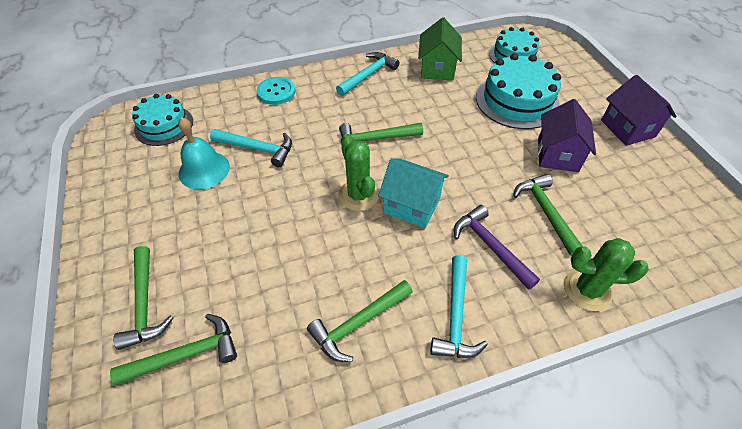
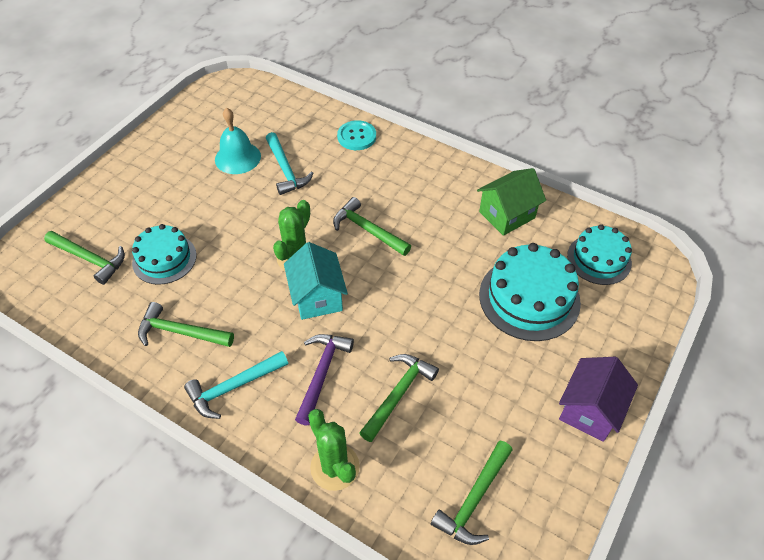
camera: 50 degrees right, 0 degrees up
green hammer [113,246,173,350] -> green hammer moved to [431,440,512,545]
turquoise cake [132,94,193,146] -> turquoise cake moved to [132,224,197,285]
turquoise hammer [336,52,399,96] -> none
purple house [538,99,596,172] -> none

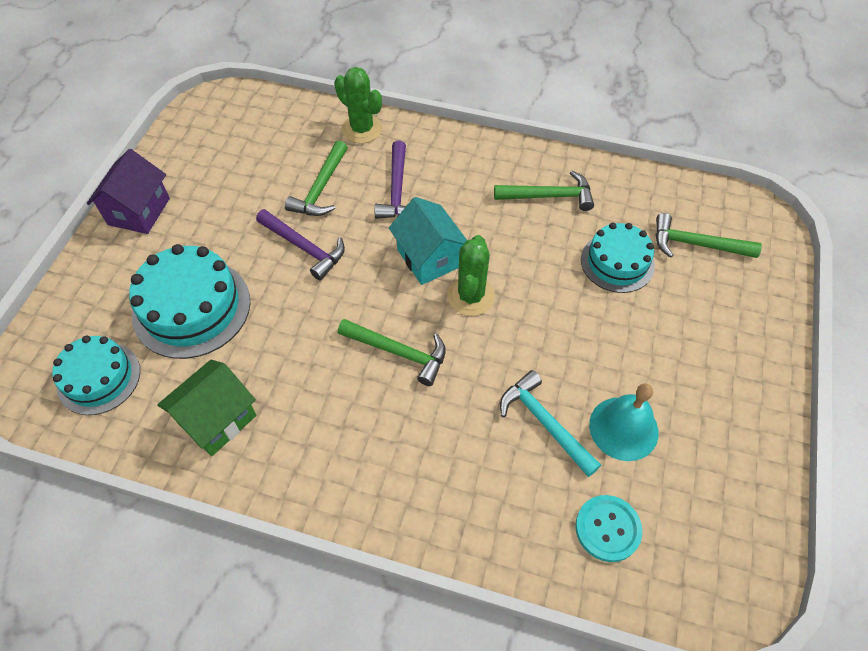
camera: 165 degrees right, 5 degrees up
turquoise hammer [184,351,288,419] -> none
turquoise button [337,120,376,150] -> turquoise button moved to [575,495,642,562]
green hammer [431,440,512,545] -> none
none -> purple hammer [256,209,345,280]

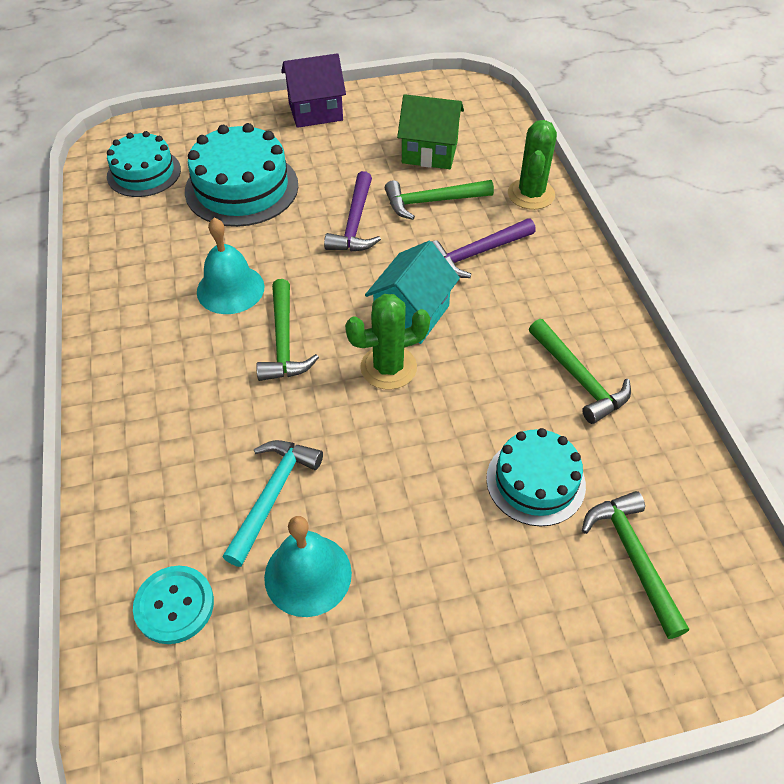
camera: 60 degrees right, 5 degrees down
green house [157,360,256,456] -> green house moved to [397,94,464,169]
none -> turquoise bell [197,218,265,314]

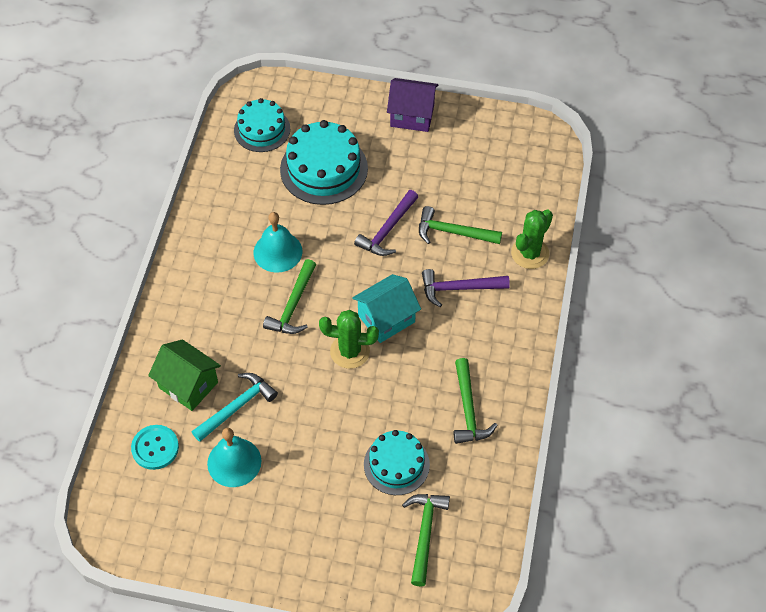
camera: 25 degrees right, 5 degrees up
green house [397,94,464,169] -> green house moved to [148,339,221,411]

